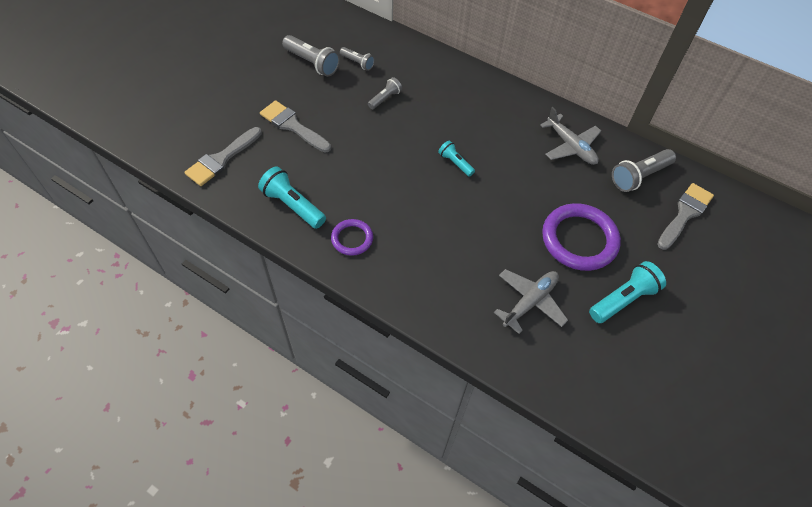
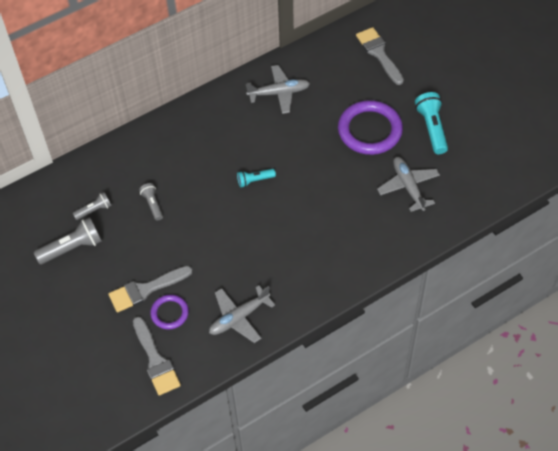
camera: 60 degrees left, 0 degrees up
turquoise flashlight [258,166,326,229] -> grey plane [209,286,275,343]
purple ring [331,219,373,256] -> purple ring moved to [150,294,189,330]
grey flashlight [612,149,676,192] -> none

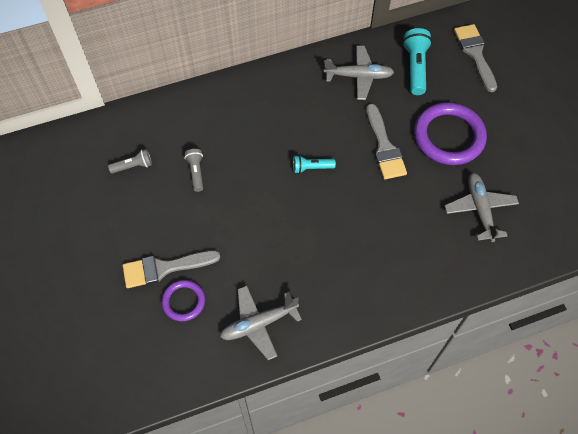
camera: 10 degrees right, 5 degrees up
grey flashlight [34,217,102,264] -> none
grey brush [133,316,181,396] -> grey brush moved to [366,104,407,179]
turquoise flashlight [415,92,448,154] -> turquoise flashlight moved to [403,28,432,95]

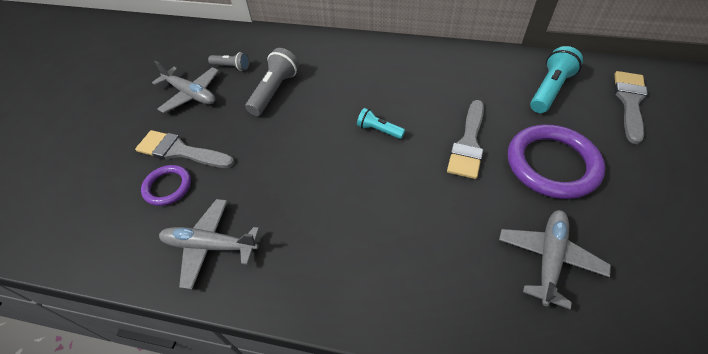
camera: 35 degrees right, 10 degrees down
grey flashlight [184,149,203,192] -> grey flashlight [246,48,299,116], size x1.69
grey plane [324,46,394,100] -> grey plane moved to [152,61,219,113]

